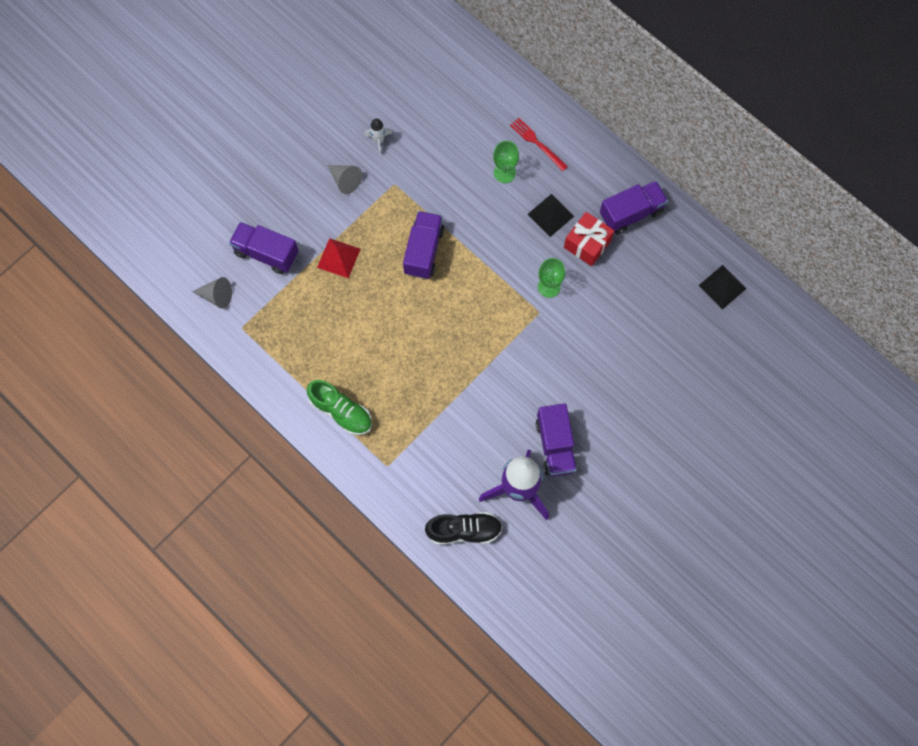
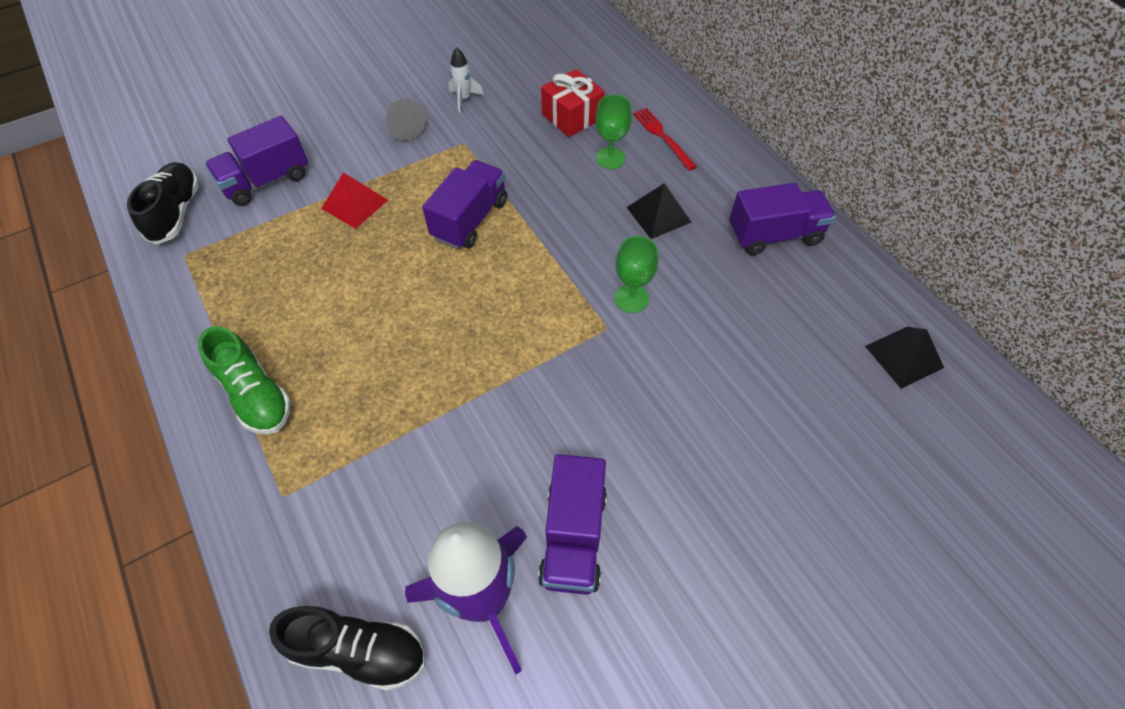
camera: 15 degrees right, 15 degrees down
grey cone [192,277,232,309] -> black shoe [127,162,200,245]
purple truck [229,222,299,274] -> purple truck turned 75 degrees counterclockwise [205,116,308,206]
red gift [564,212,614,266] -> red gift moved to [541,69,605,137]

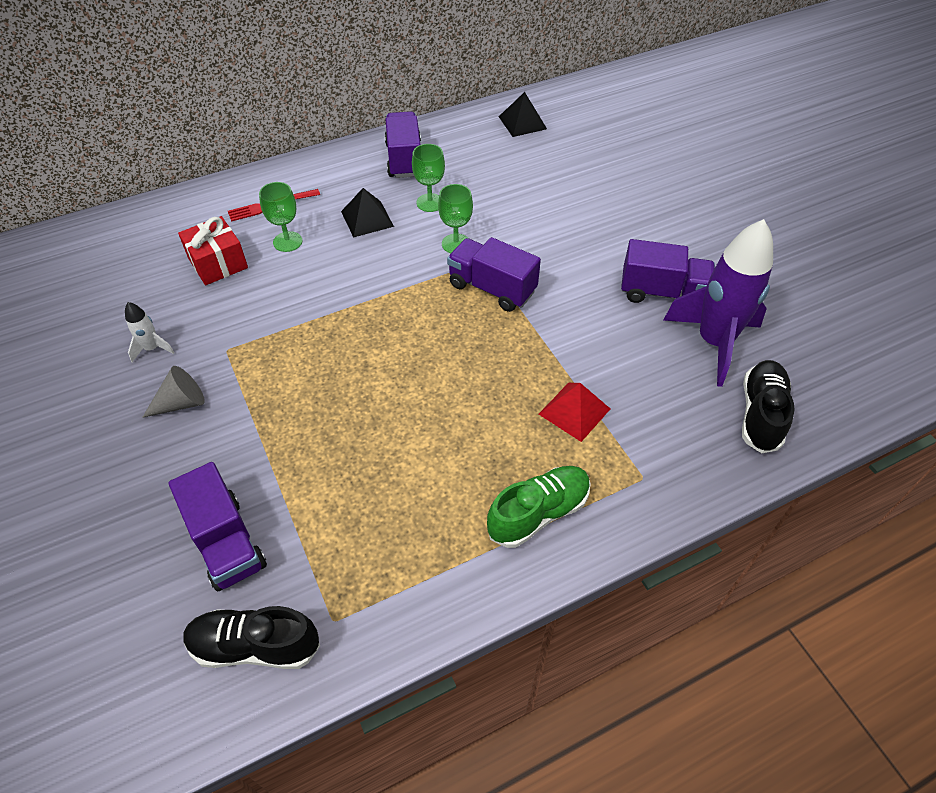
camera: 85 degrees left, 5 degrees down
red pyramid [321,172,388,229] -> red pyramid moved to [539,383,610,442]
purple truck [422,160,507,249] -> purple truck moved to [447,237,541,312]
none -> green goblet [412,144,445,212]

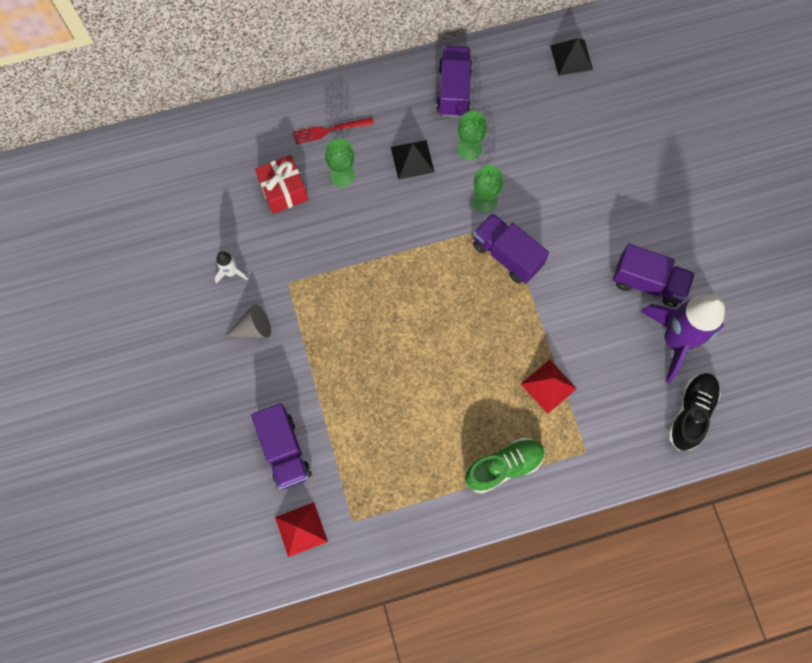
camera: 10 degrees right, 20 degrees up
black shoe [183,606,320,669] -> red pyramid [275,502,328,557]

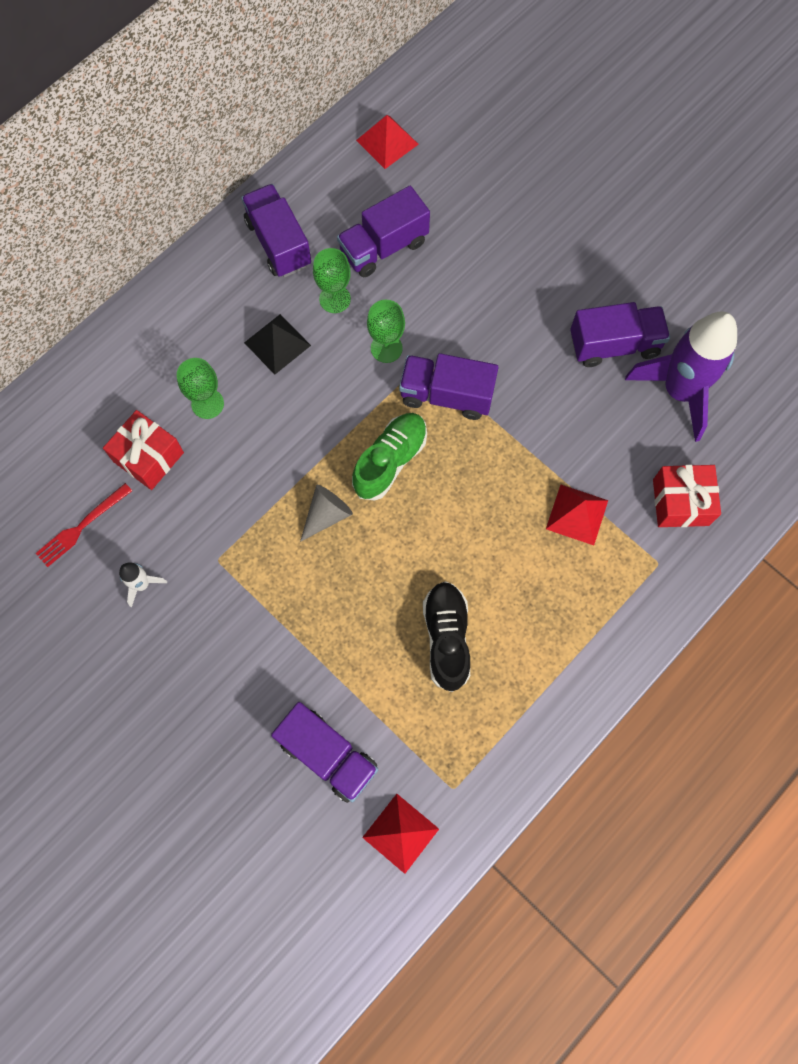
camera: 30 degrees left, 0 degrees up
grey cone [225,304,271,338] -> grey cone moved to [300,485,353,542]
red fork [293,117,374,144] -> red fork moved to [35,483,132,567]
green shoe [465,438,545,493] -> green shoe moved to [352,413,427,501]
black pyramid [550,38,593,76] -> red pyramid [356,115,419,169]
black shoe [668,373,721,451] -> black shoe moved to [423,581,470,692]
none -> purple truck [337,186,430,277]
none -> red gift [653,465,721,527]

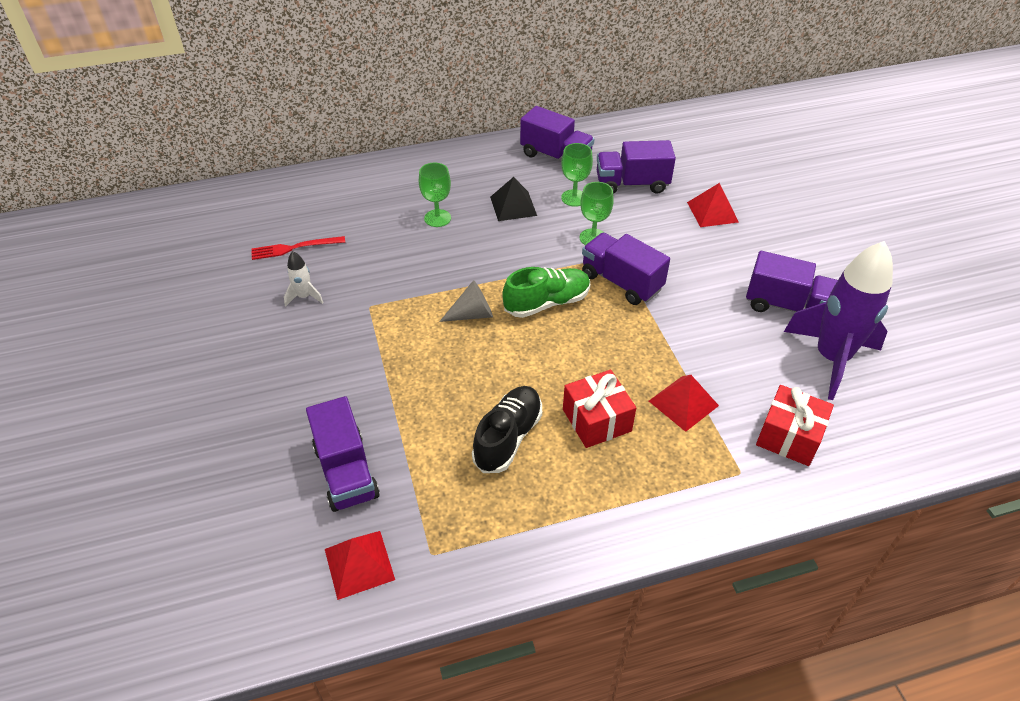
camera: 30 degrees right, 25 degrees down
red gift [103,410,184,490] -> red gift moved to [563,370,636,448]
purple truck [241,184,311,277] -> purple truck turned 120 degrees clockwise [520,106,594,162]
red pyramid [356,115,419,169] -> red pyramid moved to [687,183,738,227]

